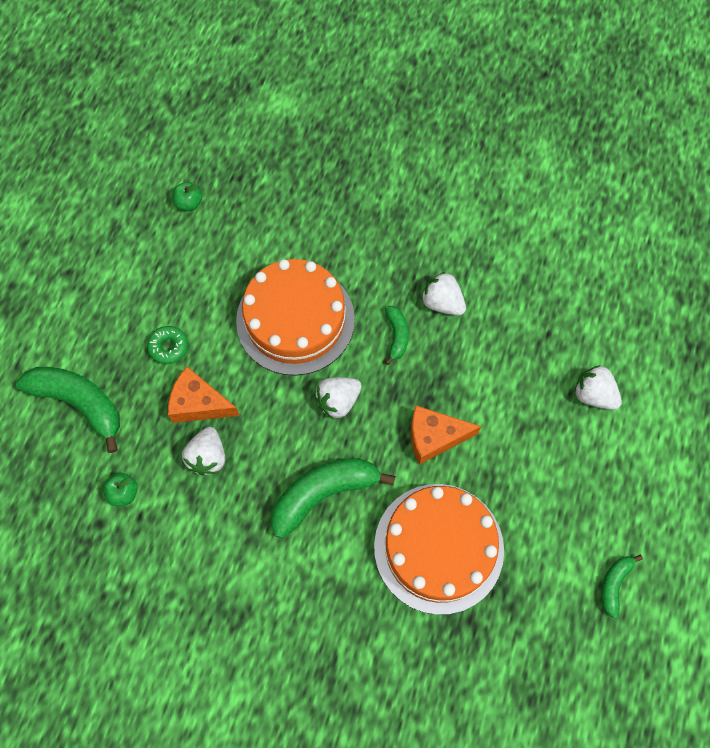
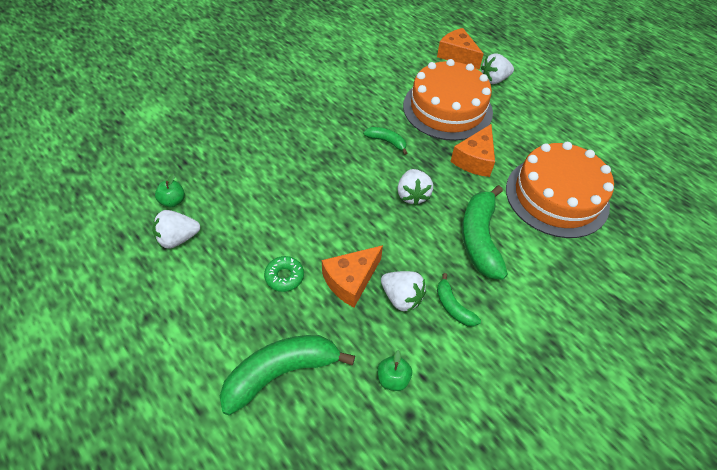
camera: 60 degrees left, 15 degrees down
orange cake [236,259,355,376] -> orange cake moved to [403,59,493,141]
white strawberry [421,272,466,315] -> white strawberry moved to [152,210,200,249]
green banana [601,555,643,618] -> green banana moved to [437,273,481,327]
none -> orange cheese [437,28,483,69]

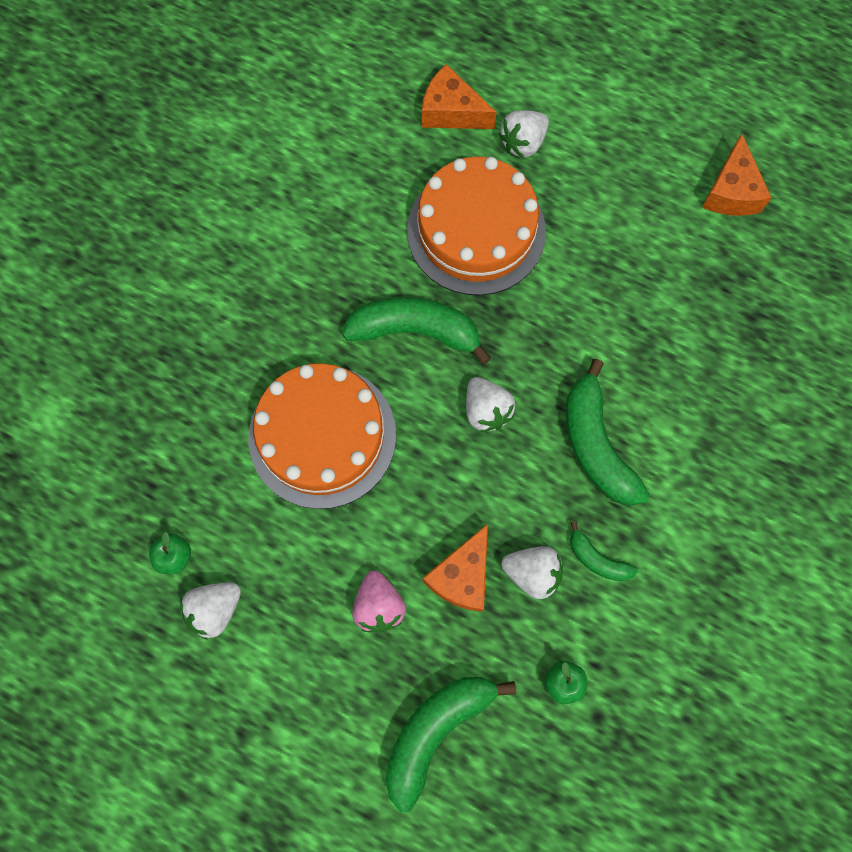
camera: 20 degrees left, 20 degrees up
green donut [264,256,304,292] -> pink strawberry [352,571,406,632]
green banana [363,127,407,155] -> green banana [342,297,491,365], size x1.94
orange cheese [450,124,495,177] -> orange cheese moved to [702,133,772,216]
orange cake [506,142,614,238] -> orange cake moved to [249,363,396,509]

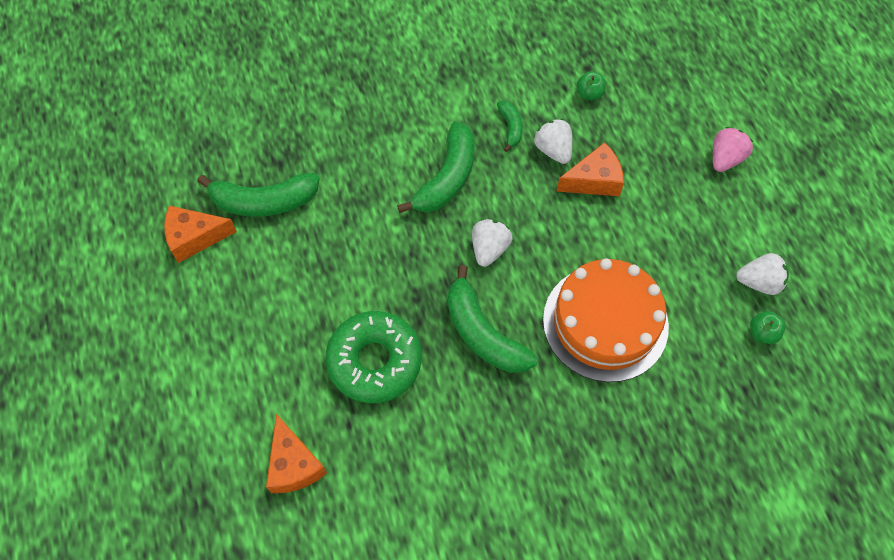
camera: 135 degrees left, 10 degrees down
pink strawberry [352,571,406,632] -> pink strawberry moved to [713,127,753,172]
green banana [386,677,516,813] -> green banana moved to [197,173,319,217]
orange cake [407,157,546,295] -> green donut [326,311,422,403]
white strawberry [499,110,549,158] -> none
orange cheese [702,133,772,216] -> orange cheese turned 150 degrees counterclockwise [164,206,237,263]

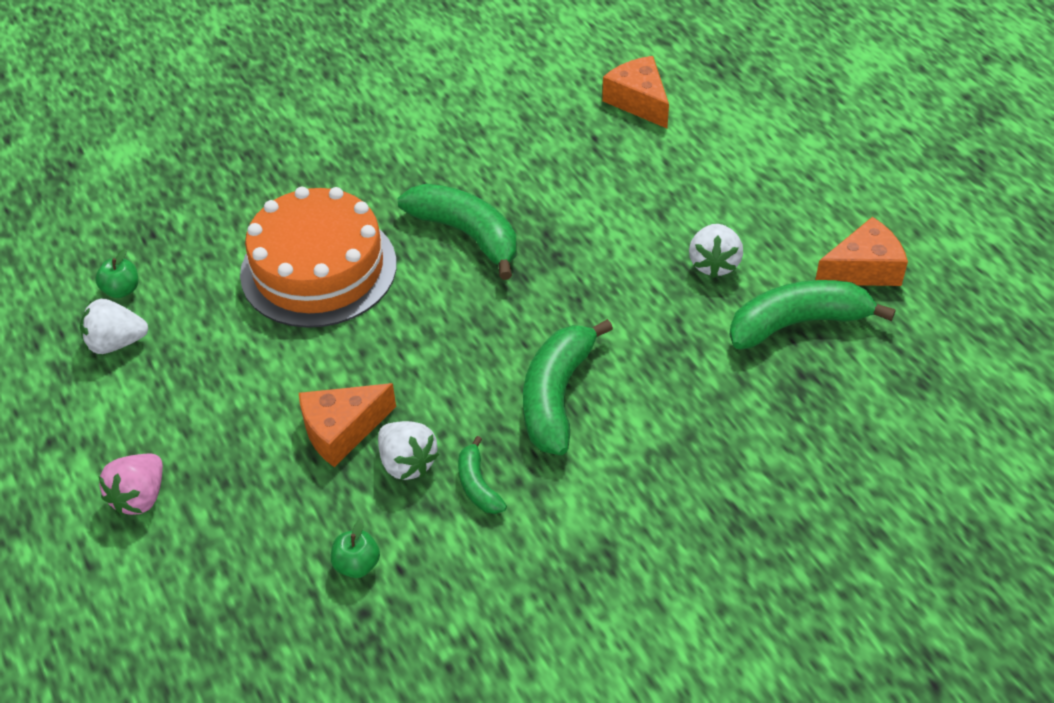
camera: 170 degrees right, 15 degrees down
green donut [326,311,422,403] -> none
white strawberry [472,219,512,267] -> white strawberry moved to [689,224,743,278]

